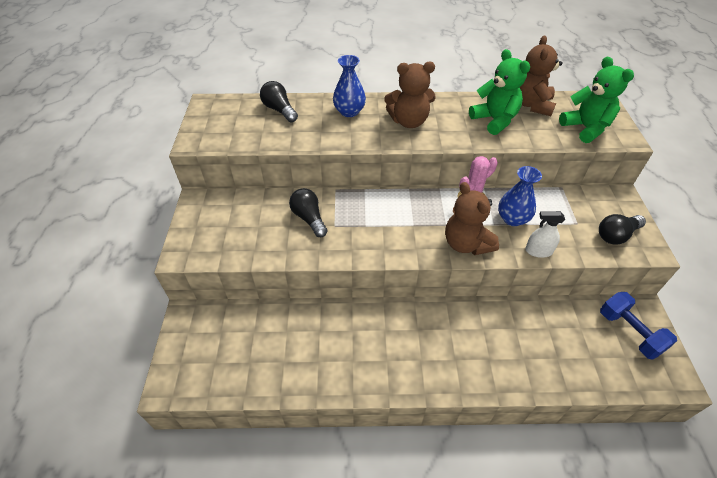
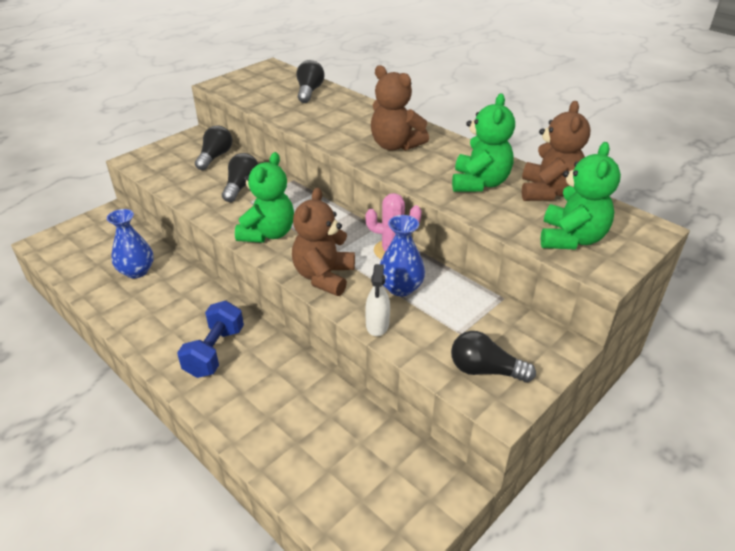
camera: 45 degrees right, 10 degrees down
blue vase [333,55,366,117] -> blue vase moved to [107,209,154,278]
brown teddy bear [519,35,563,116] -> brown teddy bear turned 135 degrees clockwise [522,101,591,201]
white spray bottle [525,211,565,258] -> white spray bottle turned 135 degrees counterclockwise [365,264,390,336]
blue dumbbell [600,292,677,360] -> blue dumbbell moved to [177,301,244,378]
none -> black light bulb [195,125,232,170]
none -> green teddy bear [235,152,294,243]

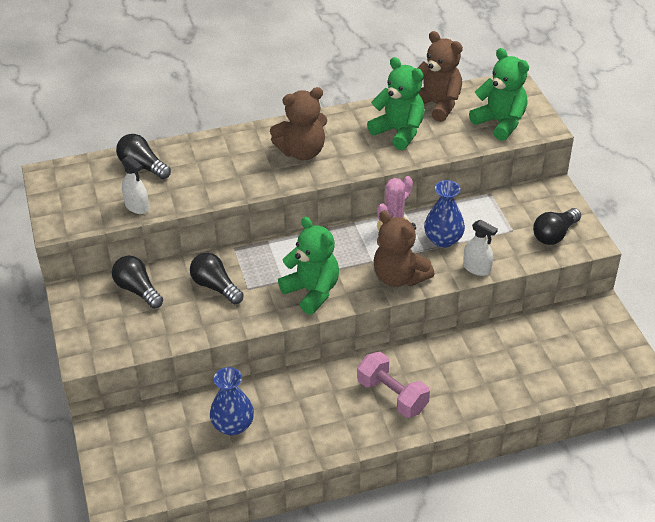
camera: 60 degrees left, 5 degrees up
blue dumbbell [177,301,244,378] -> pink dumbbell [357,352,430,418]
none -> white spray bottle [122,155,149,214]

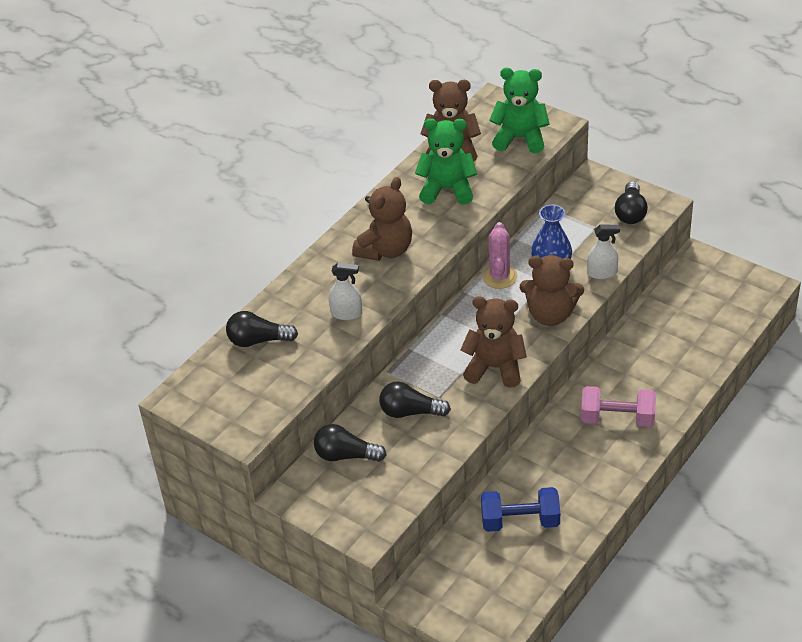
camera: 35 degrees left, 0 degrees up
white spray bottle [122,155,149,214] -> white spray bottle moved to [329,263,362,320]
blue vase [210,367,254,435] -> blue dumbbell [481,487,560,532]
green teddy bear [278,217,339,315] -> brown teddy bear [460,296,527,388]

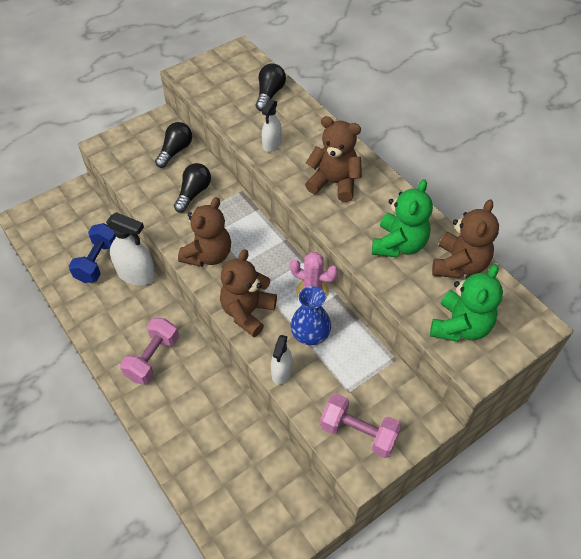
camera: 105 degrees right, 10 degrees up
brown teddy bear [352,177,412,261] -> brown teddy bear turned 150 degrees clockwise [305,116,362,202]
black light bulb [615,181,648,224] -> pink dumbbell [320,394,402,458]
none -> white spray bottle [106,212,156,285]

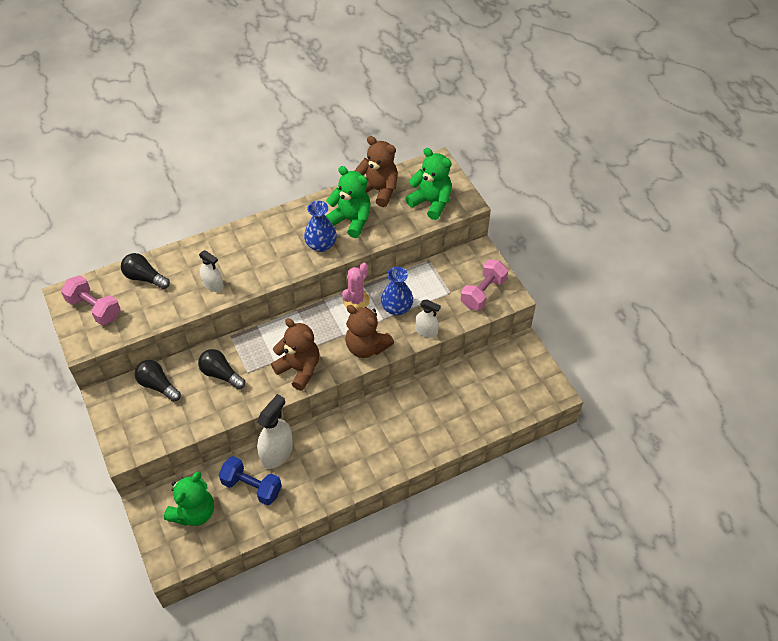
camera: 80 degrees left, 0 degrees up
pink dumbbell [120,318,179,385] -> pink dumbbell moved to [61,275,121,325]
brown teddy bear [305,116,362,202] -> none
none -> green teddy bear [164,471,214,526]
none -> blue vase [304,201,337,252]

